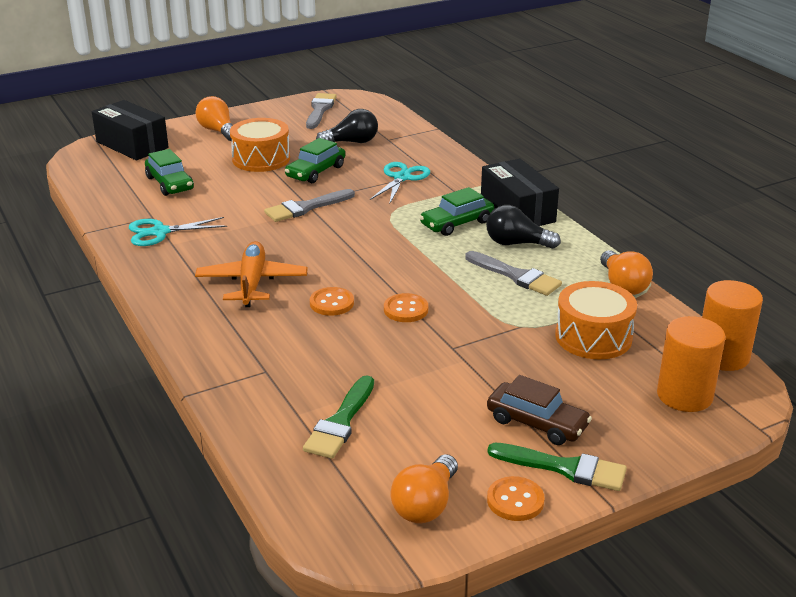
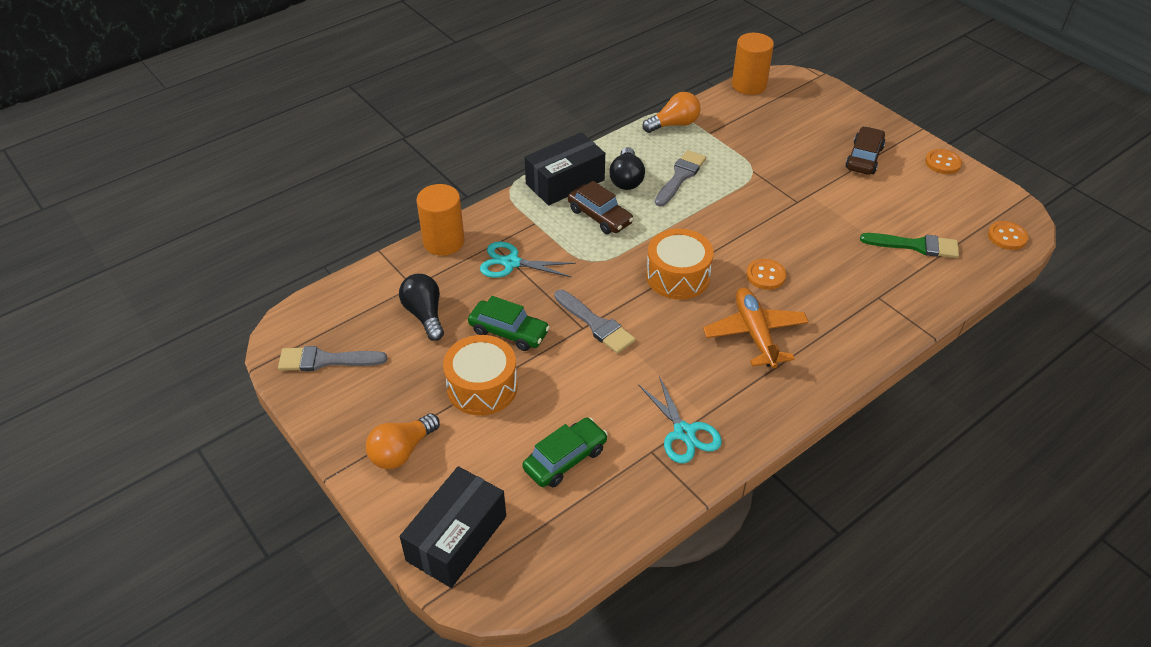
camera: 100 degrees left, 15 degrees up
orange plane [195,241,308,307] -> orange plane turned 90 degrees clockwise [703,288,809,368]
orange button [384,293,428,322] -> orange button moved to [988,221,1028,250]
orange light bulb [391,454,458,523] -> none
green car [419,187,494,236] -> brown car [568,181,634,234]
green brush [487,443,627,491] -> none
orange drum [555,281,637,359] -> orange drum moved to [646,229,714,300]
orange cylinder [657,316,725,412] -> orange cylinder moved to [417,184,465,256]

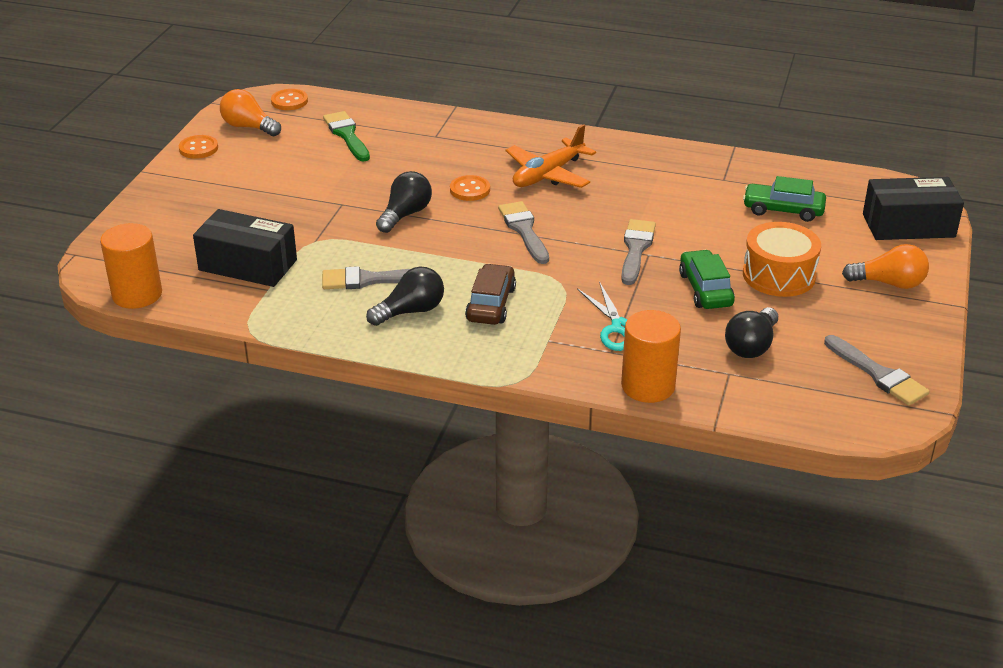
camera: 125 degrees left, 10 degrees down
black box [525,132,605,205] -> black box moved to [193,209,297,287]
turquoise scissors [638,376,722,463] -> none
orange light bulb [642,92,701,133] -> orange light bulb moved to [220,89,281,136]
orange drum [646,229,714,300] -> grey brush [498,201,549,264]
brown car [846,126,886,175] -> none
none -> black light bulb [376,171,432,233]

